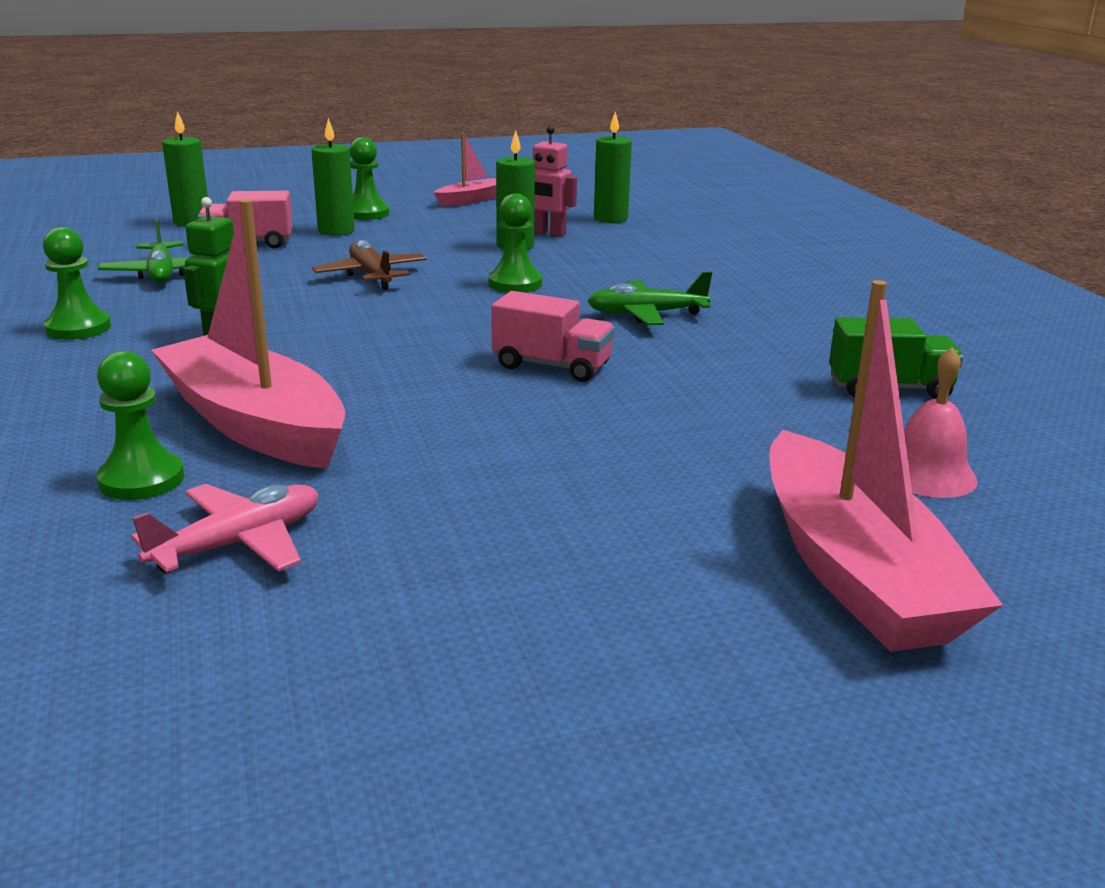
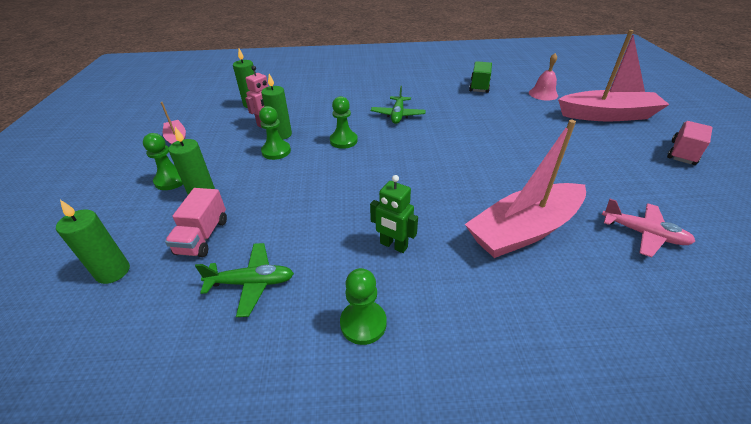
camera: 75 degrees left, 15 degrees up
green pawn [96,351,184,500] -> green pawn moved to [259,106,291,160]
pink plane [131,484,319,573] -> pink plane turned 150 degrees clockwise [602,199,695,257]
brown plane [312,240,427,290] -> none
pink truck [491,291,615,382] -> pink truck moved to [667,121,712,165]

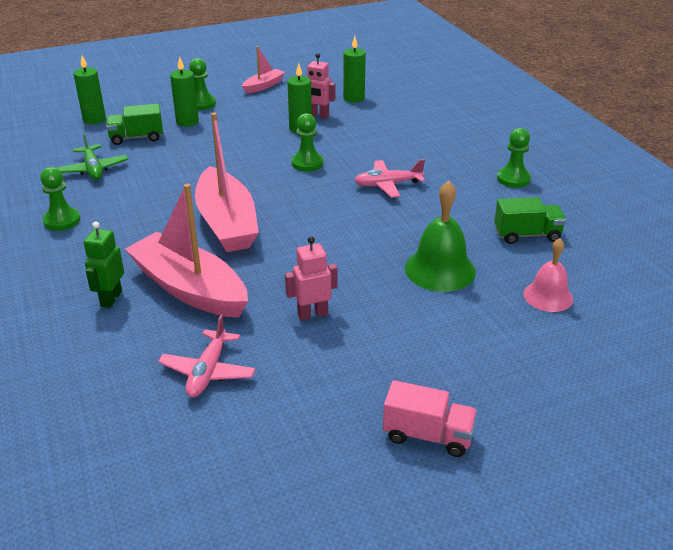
camera: 70 degrees right, 5 degrees down
pink truck [165,188,227,257] -> green truck [106,104,163,145]
green pawn [259,106,291,160] -> green pawn moved to [497,128,531,188]
green robot [370,175,418,253] -> green robot moved to [84,221,124,308]
green plane [371,86,426,124] -> pink plane [354,159,425,198]
pink boat [558,30,670,122] -> pink boat moved to [195,112,259,252]
none -> pink robot [285,236,337,320]
none -> green bell [405,181,476,292]

